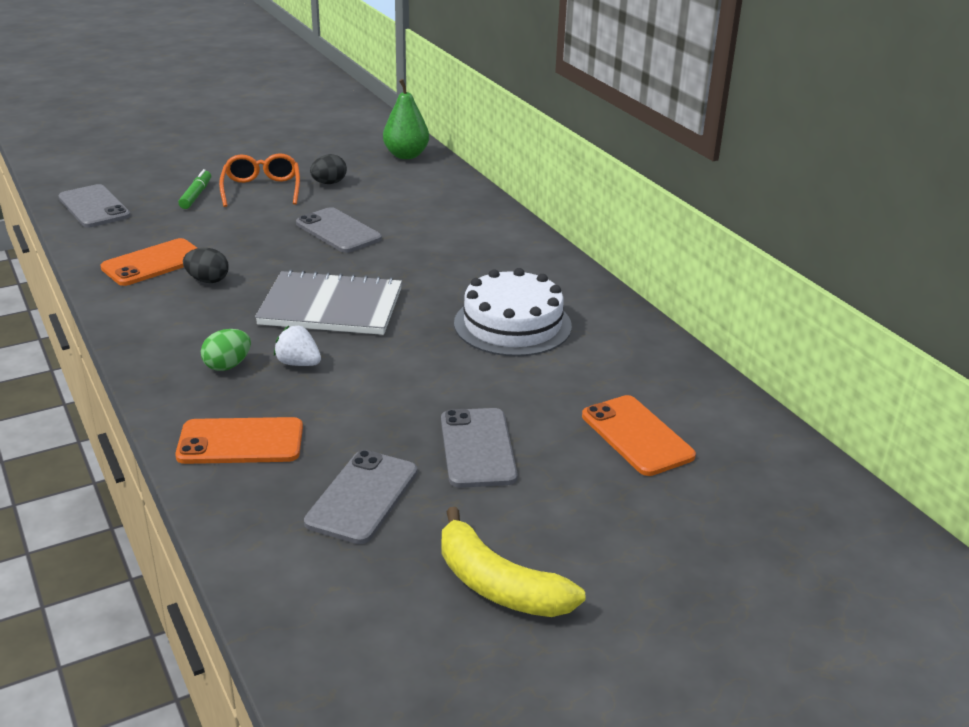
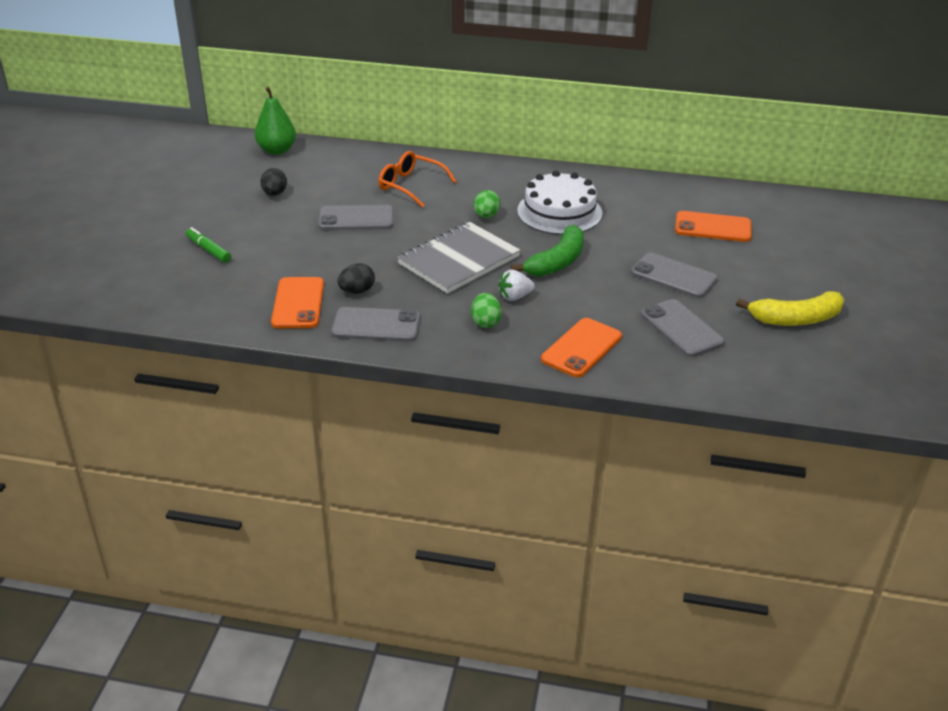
camera: 50 degrees left, 5 degrees up
grey phone [58,184,131,227] -> grey phone moved to [331,307,420,342]
orange glasses [219,153,300,207] -> orange glasses moved to [378,151,457,208]
none -> green egg [474,190,500,218]
none -> green banana [511,225,584,277]

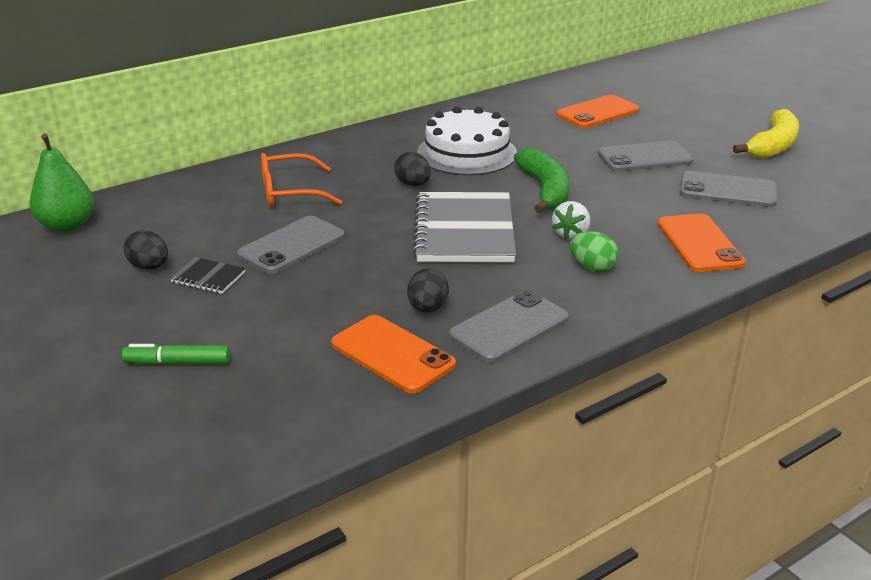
camera: 45 degrees left, 5 degrees down
green egg [474,190,500,218] -> black egg [394,152,431,186]
none -> black notebook [170,257,246,294]

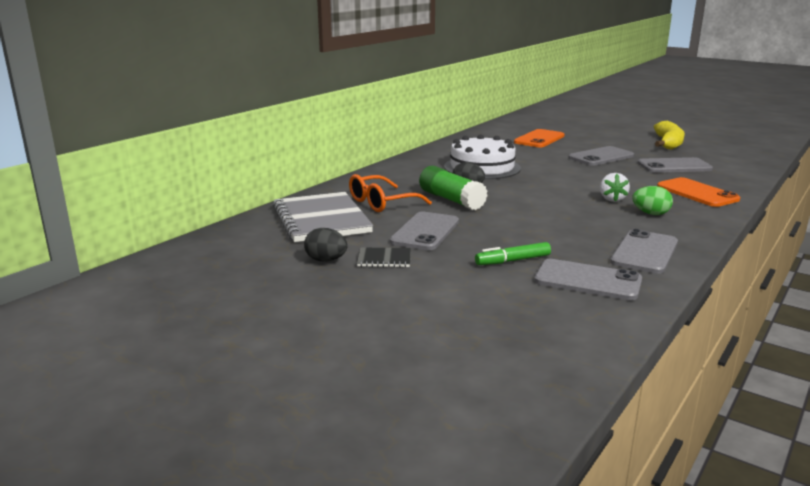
camera: 20 degrees left, 10 degrees down
green pear [30,133,94,232] -> none
green marker [122,344,230,365] -> green marker moved to [475,242,551,265]
orange phone [331,315,456,394] -> grey phone [534,259,642,300]
black egg [408,268,449,312] -> none
grey notebook [412,192,516,262] -> grey notebook moved to [273,192,373,242]
green banana [514,148,570,213] -> none
none -> green glue stick [419,166,488,210]

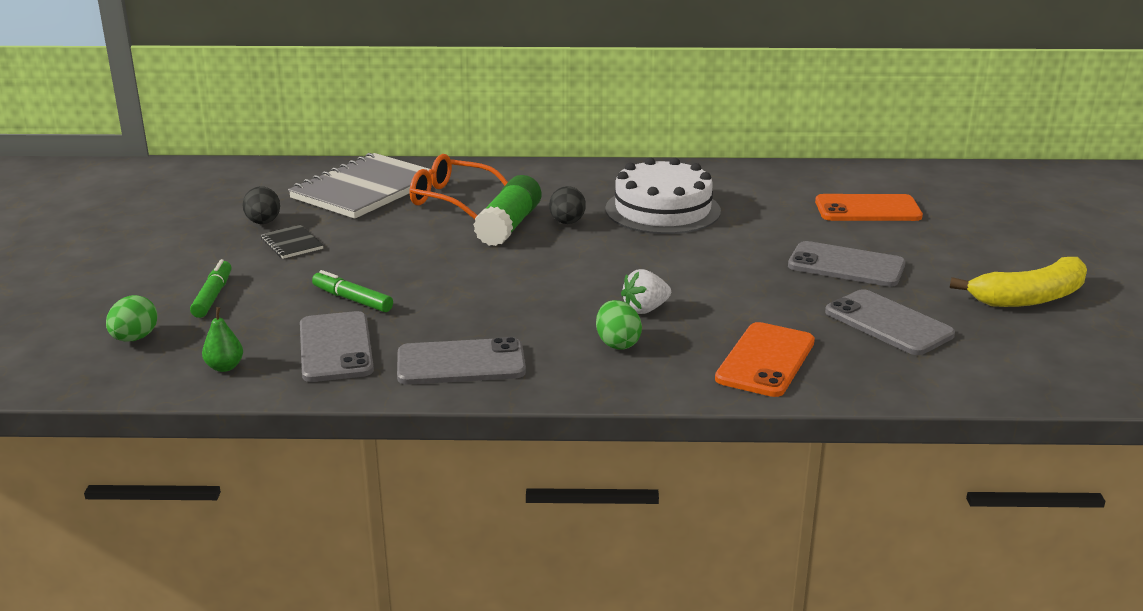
camera: 55 degrees right, 5 degrees up
grey phone [390,212,459,250] -> none
none -> green egg [106,295,157,341]
none -> green marker [190,259,232,318]
none -> green pear [202,307,243,372]

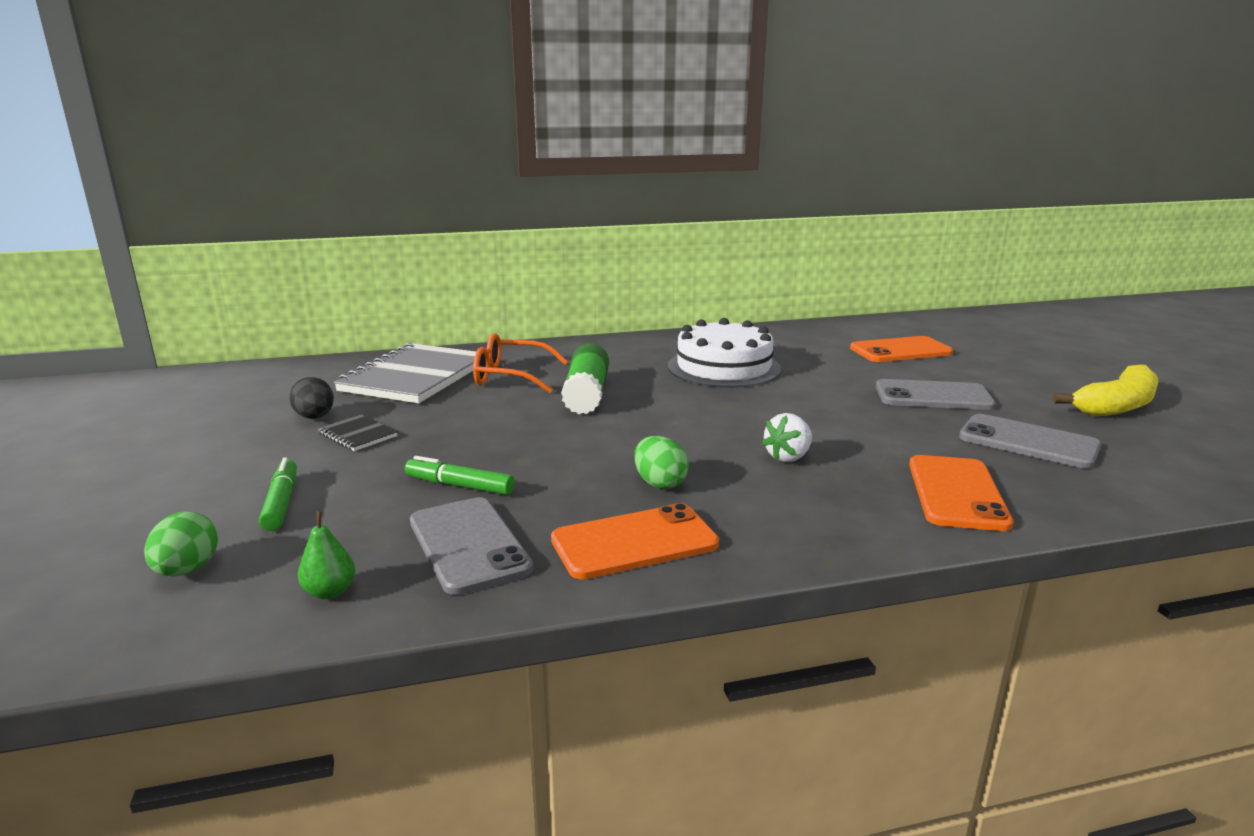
camera: 15 degrees left, 5 degrees down
grey phone [397,337,526,385] -> orange phone [551,503,719,579]
black egg [549,186,586,224] -> none
green egg [596,300,642,350] -> green egg moved to [635,436,689,489]

